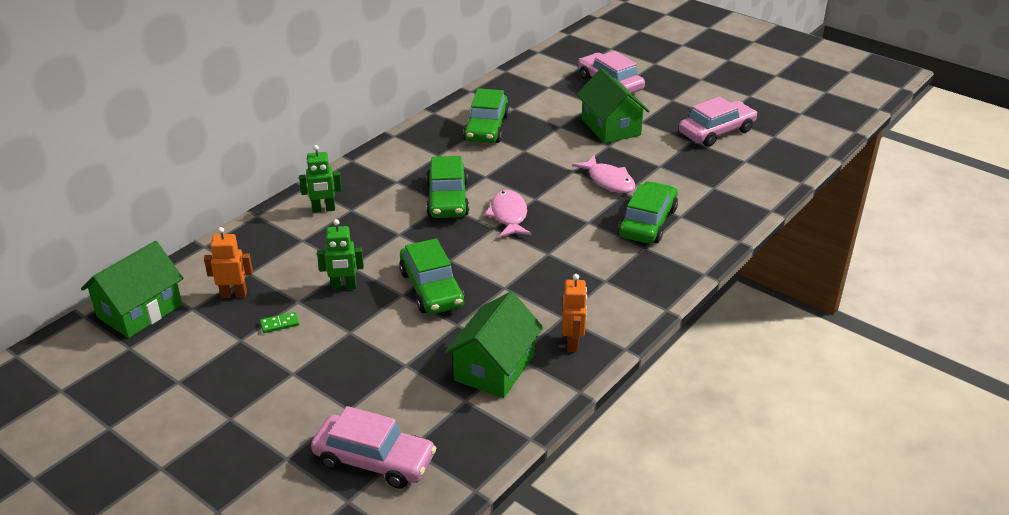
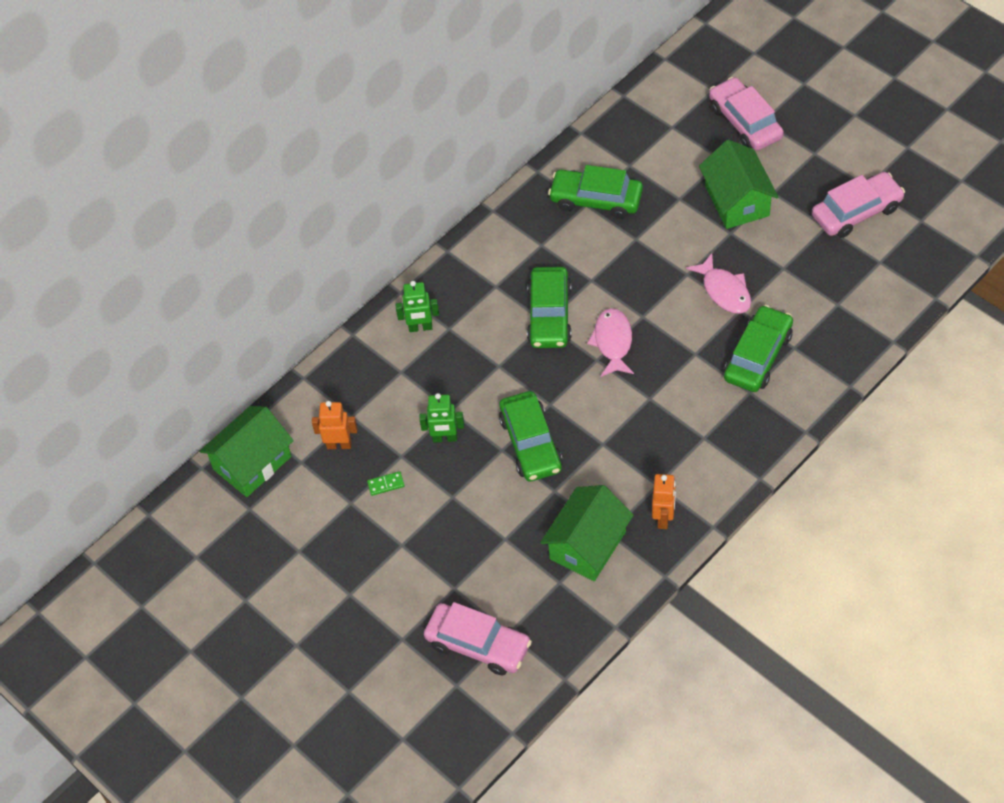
camera: 10 degrees right, 20 degrees up
green car [463,88,510,143] -> green car turned 90 degrees clockwise [548,165,643,219]

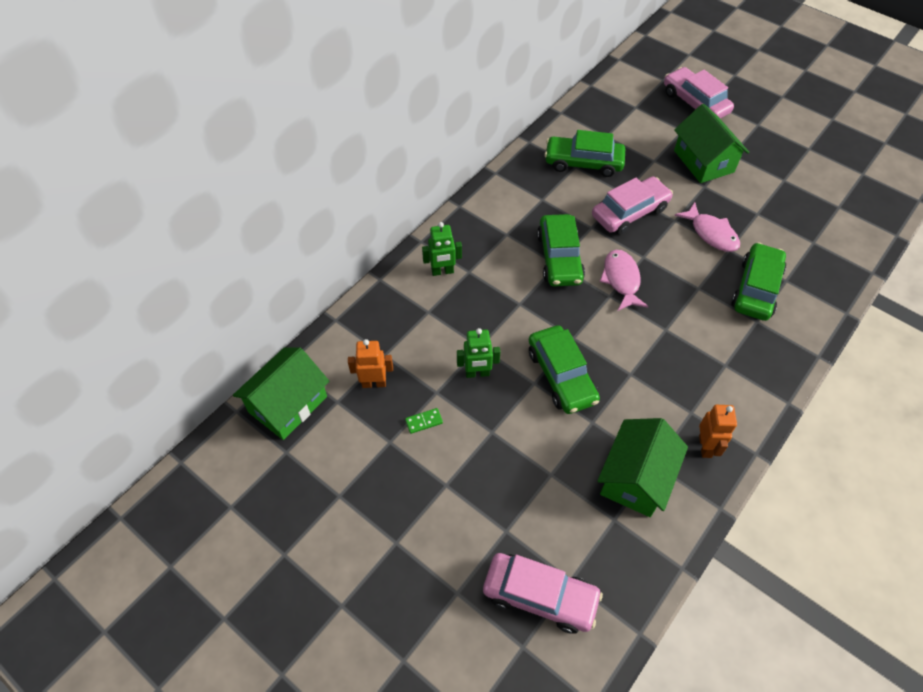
camera: 10 degrees left, 0 degrees up
pink car [812,172,905,238] -> pink car moved to [592,176,673,235]

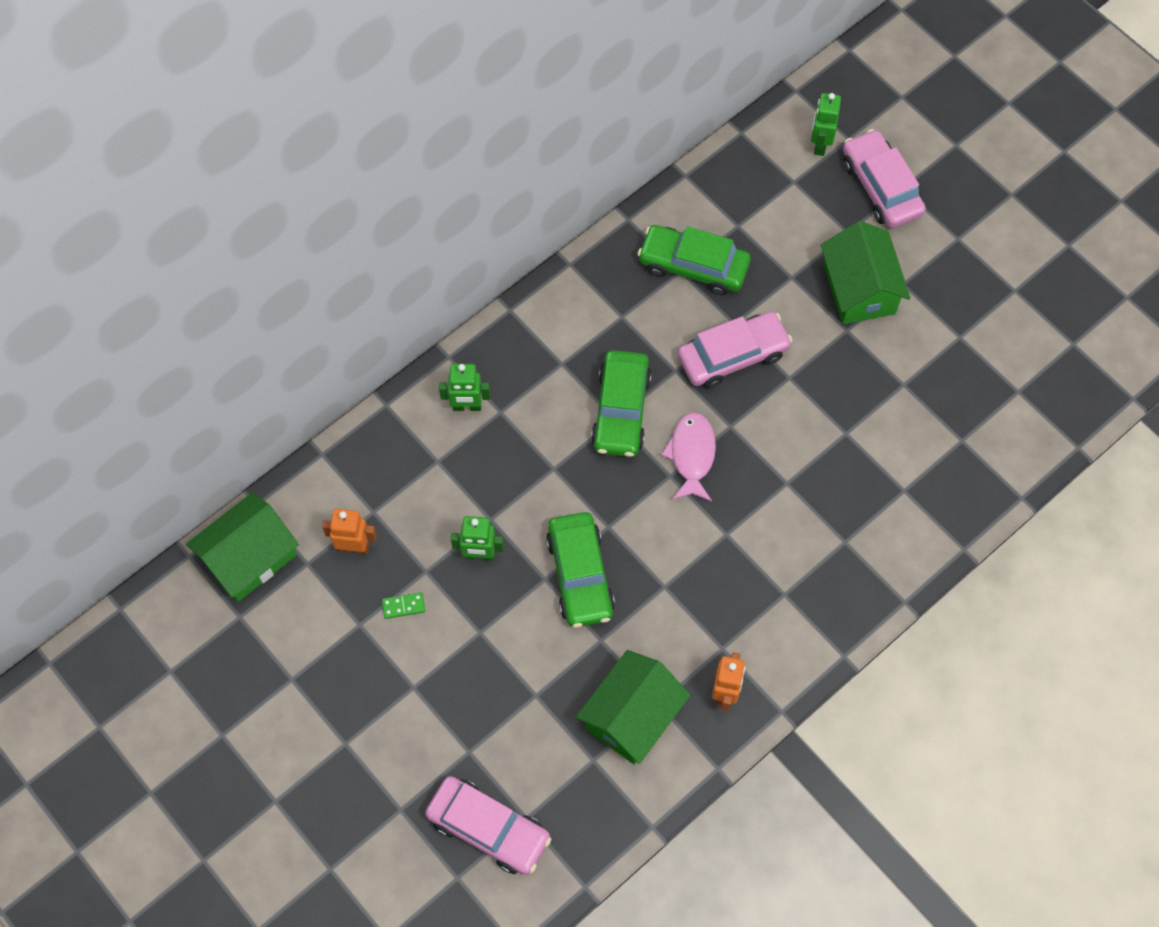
camera: 10 degrees right, 10 degrees up
pink fish [674,202,740,252] -> none
green car [731,242,786,321] -> none
none -> green robot [811,93,841,156]

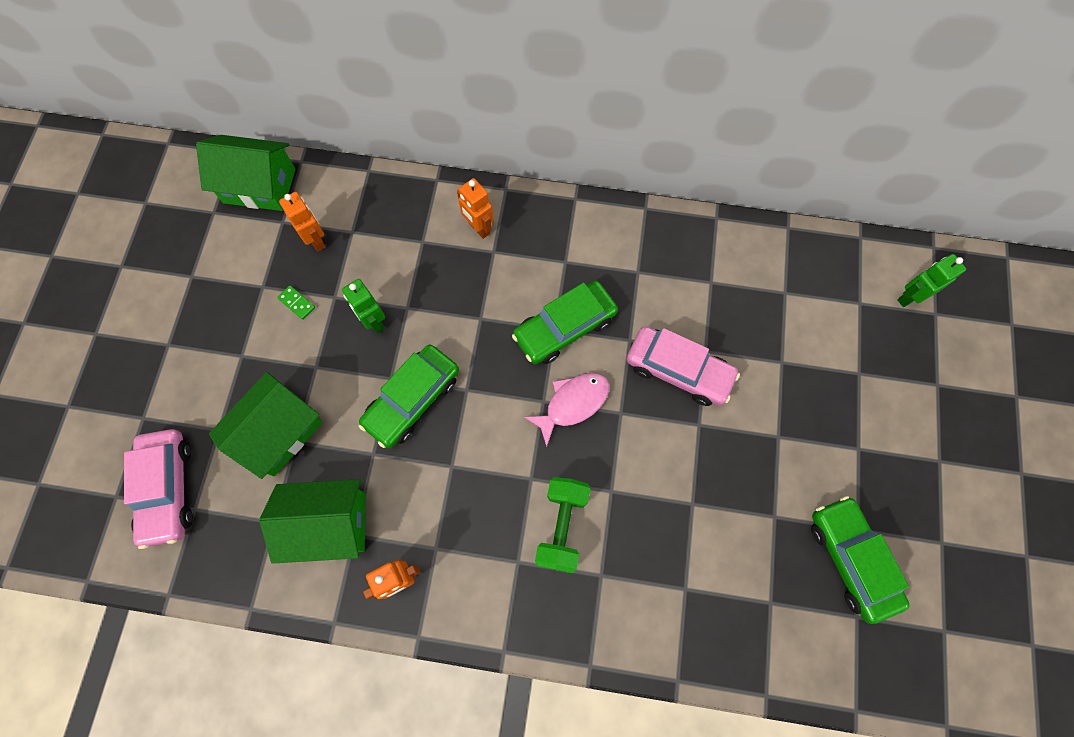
camera: 50 degrees right, 5 degrees up
green robot [439,364,490,411] -> orange robot [457,178,494,239]
green car [637,225,751,295] -> green car moved to [811,496,909,624]
green house [821,221,910,324] -> green house moved to [209,372,323,479]
pink car [843,129,926,228] -> none
none -> green dumbbell [535,477,591,573]

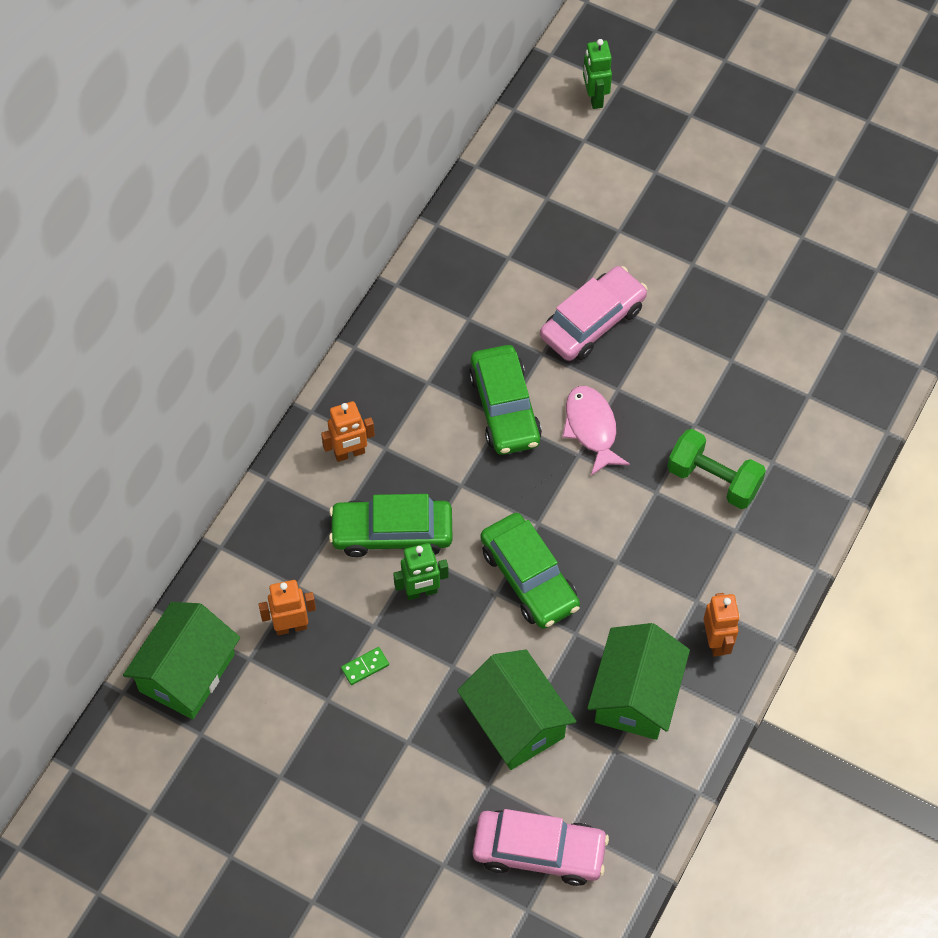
camera: 70 degrees left, 10 degrees down
green car [811,496,909,624] -> green car moved to [329,494,453,557]

